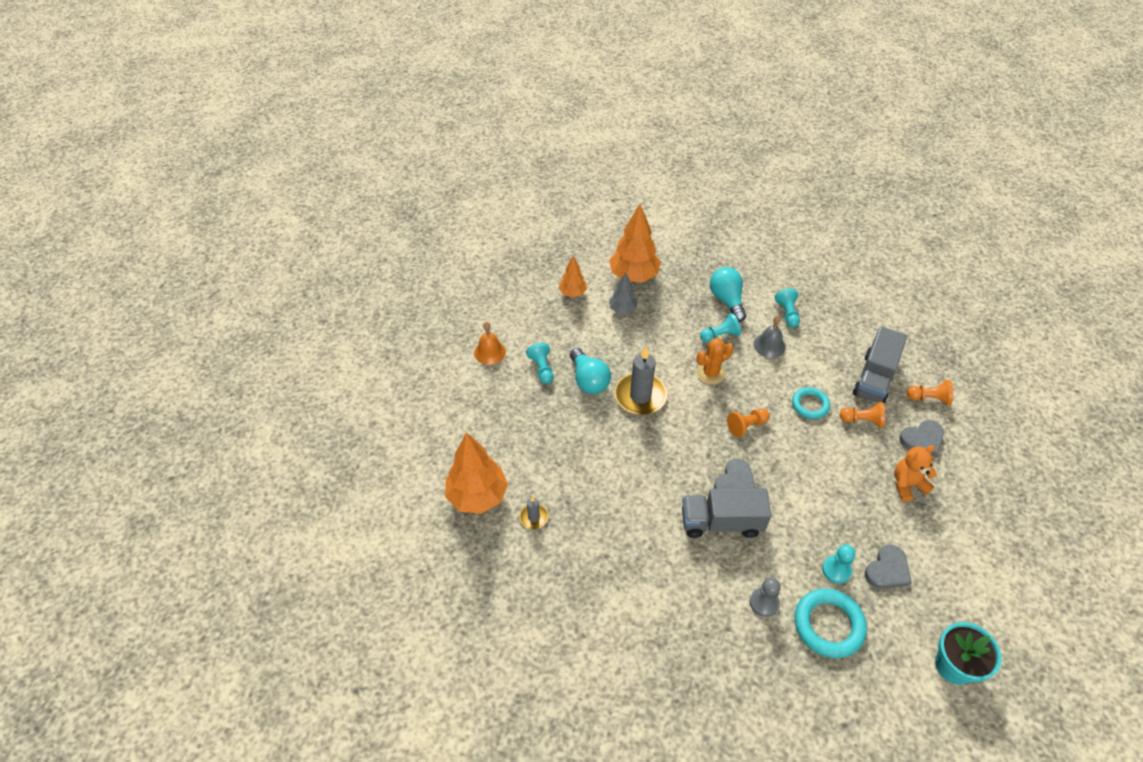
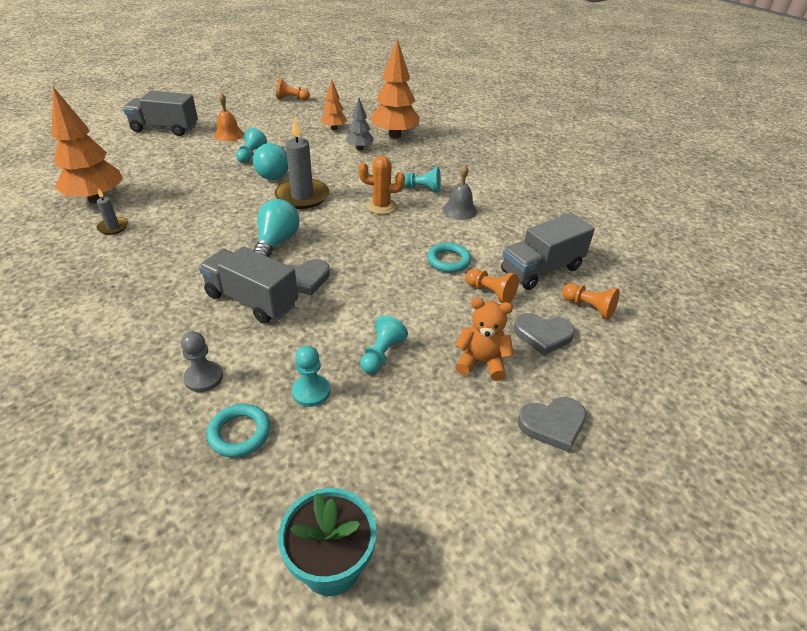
camera: 30 degrees right, 10 degrees down
turquoise light bulb [710,267,746,322] -> turquoise light bulb moved to [254,199,299,257]
orange pawn [727,408,770,437] -> orange pawn moved to [276,79,310,101]
turquoise pawn [775,289,800,328] -> turquoise pawn moved to [360,315,408,374]
turquoise ring [795,589,867,658] -> turquoise ring [207,404,270,457], size x0.64
grey heart [865,544,912,589] -> grey heart moved to [518,397,586,452]
none -> grey truck [123,91,198,136]

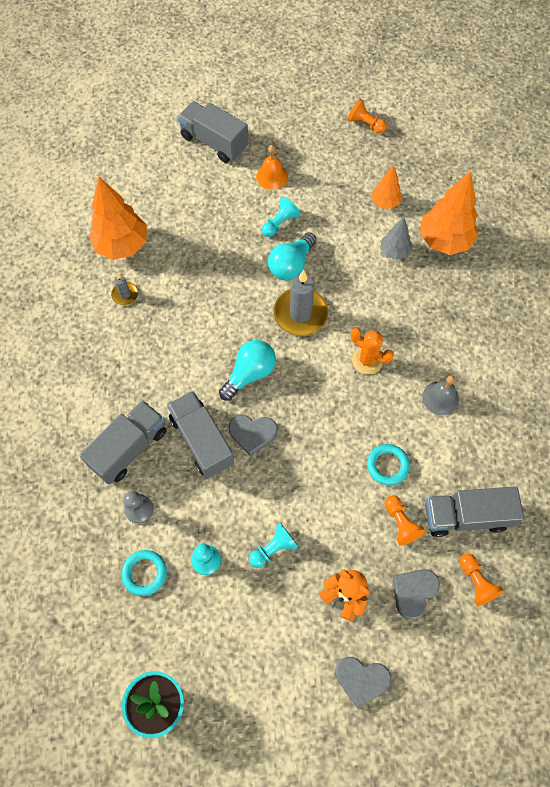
camera: 30 degrees right, 25 degrees up
turquoise pawn [403,167,441,193] -> none
grey heart [513,313,575,355] -> grey heart turned 90 degrees clockwise [393,569,440,620]
none -> grey truck [80,400,167,485]

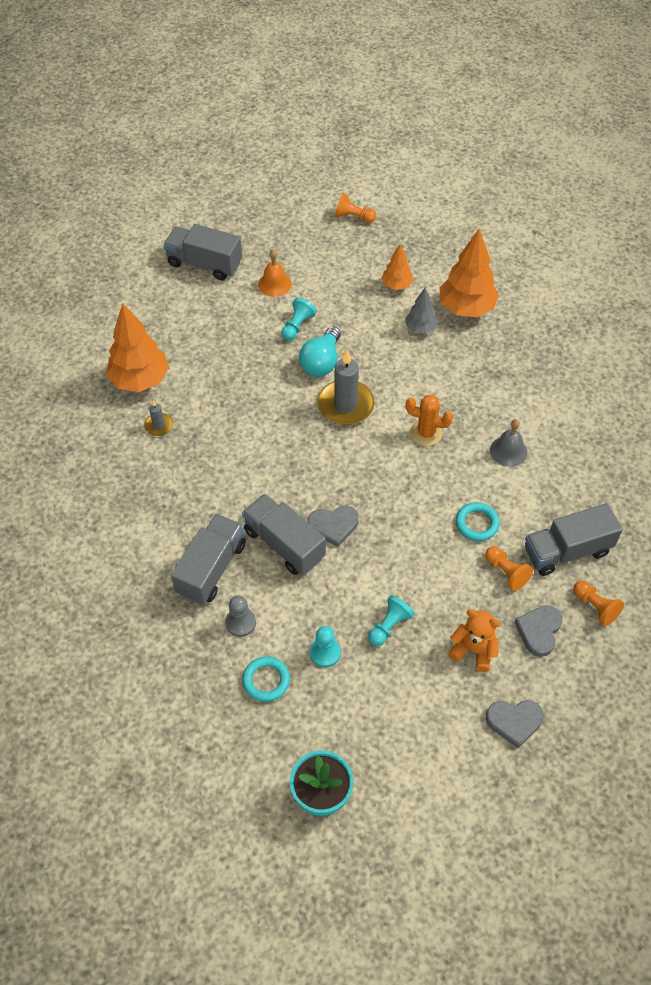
camera: 15 degrees left, 10 degrees down
turquoise light bulb [219,340,276,401] -> none

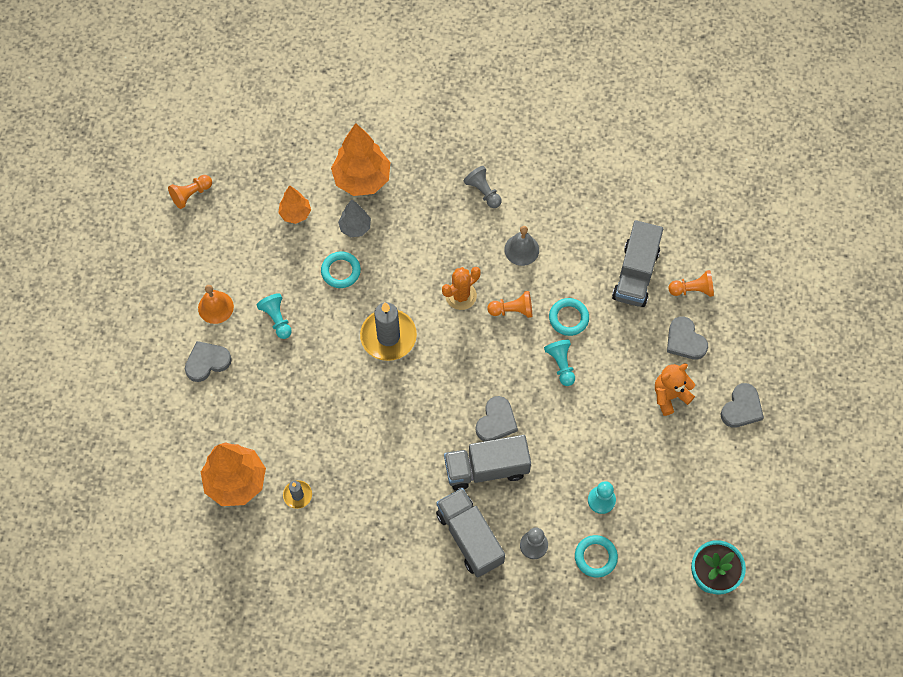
camera: 55 degrees left, 10 degrees up
grey truck [163,224,242,280] -> none
turquoise light bulb [299,326,341,376] -> none
turquoise pawn [368,595,415,646] -> turquoise pawn moved to [544,339,575,386]
orange pawn [485,546,533,591] -> orange pawn moved to [487,291,532,318]
none -> grey heart [185,341,232,382]
none -> turquoise ring [321,251,361,288]
none -> grey pawn [464,166,502,208]

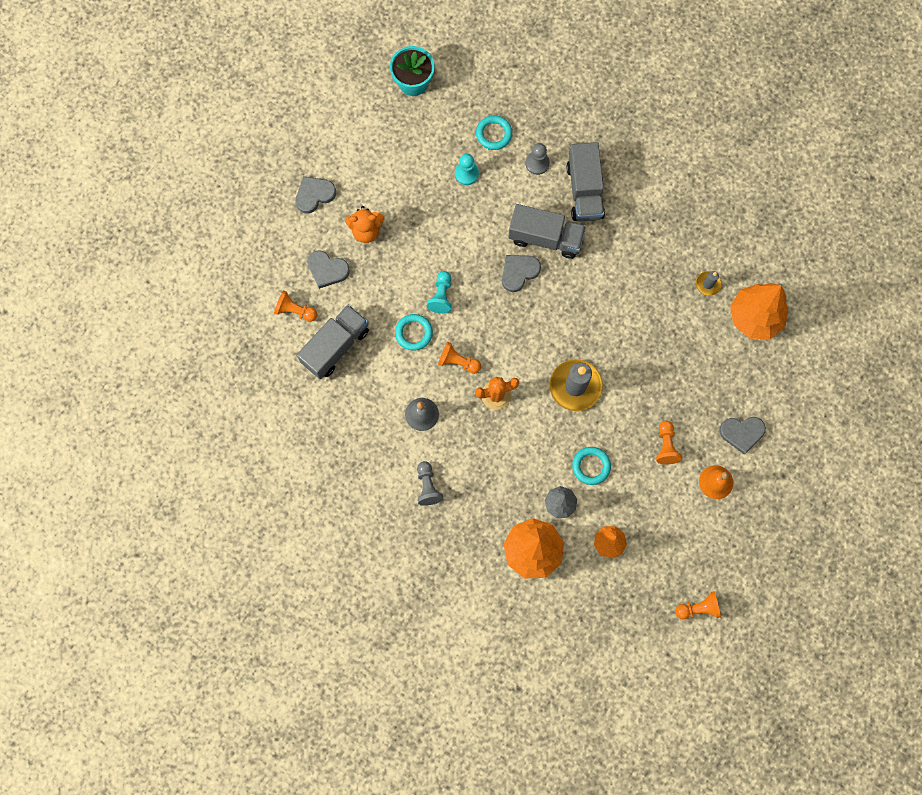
camera: 155 degrees left, 10 degrees up
turquoise pawn [257,293,292,339] -> orange pawn [656,421,682,464]
grey heart [667,316,708,360] -> grey heart turned 120 degrees clockwise [307,250,350,289]

